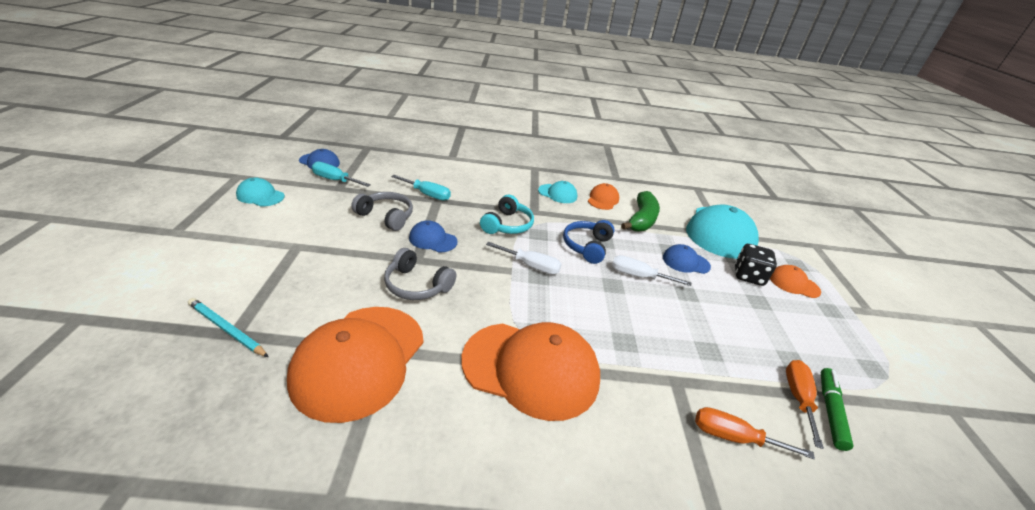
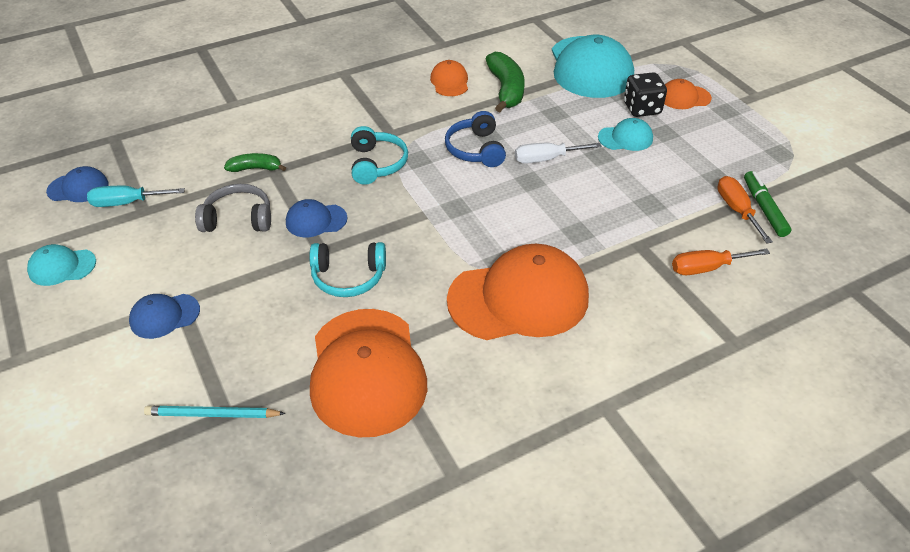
camera: 25 degrees left, 10 degrees up
grey headphones [384,248,456,300] -> turquoise headphones [309,242,386,297]
turquoise screwdriver [391,175,451,201] -> green banana [224,153,286,172]
white screwdriver [486,242,562,274] -> none
turquoise cap [538,181,577,203] -> turquoise cap moved to [598,118,653,151]
blue cap [663,244,711,274] -> blue cap moved to [129,294,200,339]

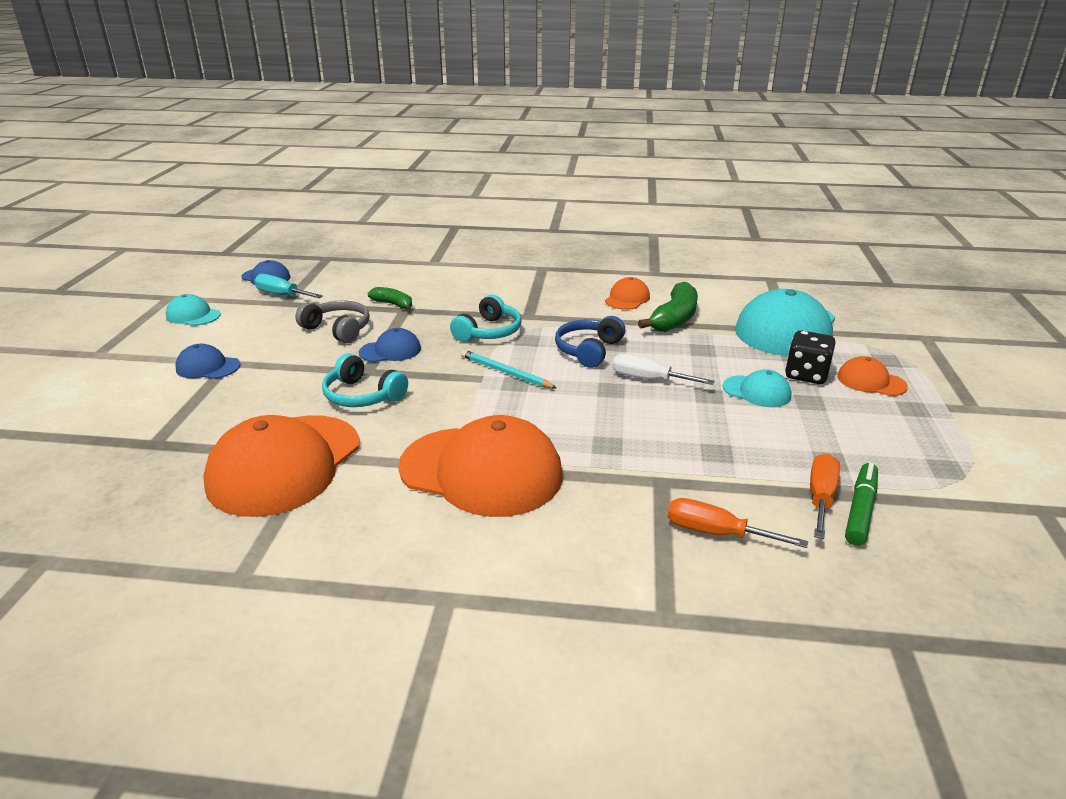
camera: 35 degrees right, 15 degrees down
turquoise pencil [144,406,286,418] -> turquoise pencil moved to [461,350,557,388]
blue cap [286,199,347,237] -> blue cap turned 135 degrees clockwise [359,328,421,362]

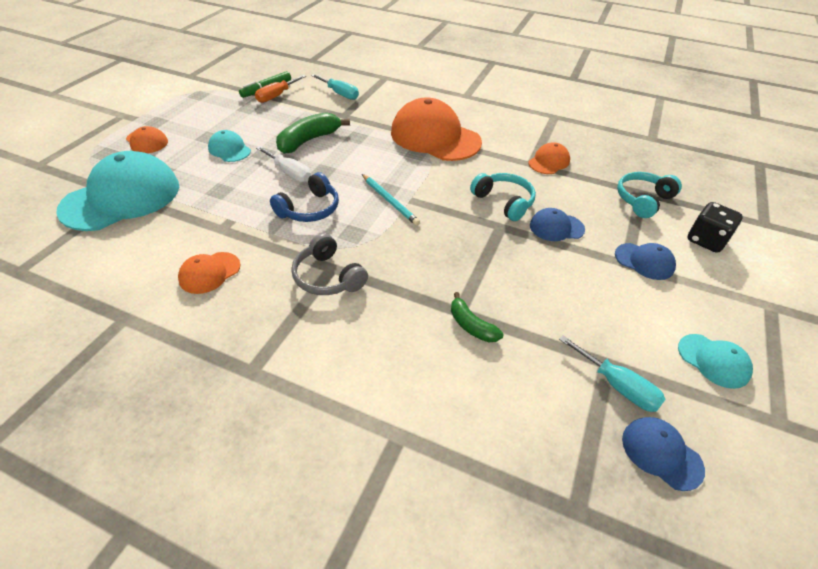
camera: 165 degrees left, 15 degrees up
orange cap [203,415,359,517] -> orange cap [528,142,570,174], size x0.47
grey headphones [295,300,370,343] -> grey headphones moved to [291,233,368,295]
blue cap [359,328,421,362] -> blue cap moved to [530,208,585,241]
turquoise headphones [450,295,522,342] -> turquoise headphones moved to [617,172,682,218]
green banana [638,282,698,332] -> green banana moved to [276,112,350,154]
orange screwdriver [668,498,808,548] -> turquoise screwdriver [311,74,359,100]
black dice [785,331,835,384] -> black dice moved to [687,202,743,253]

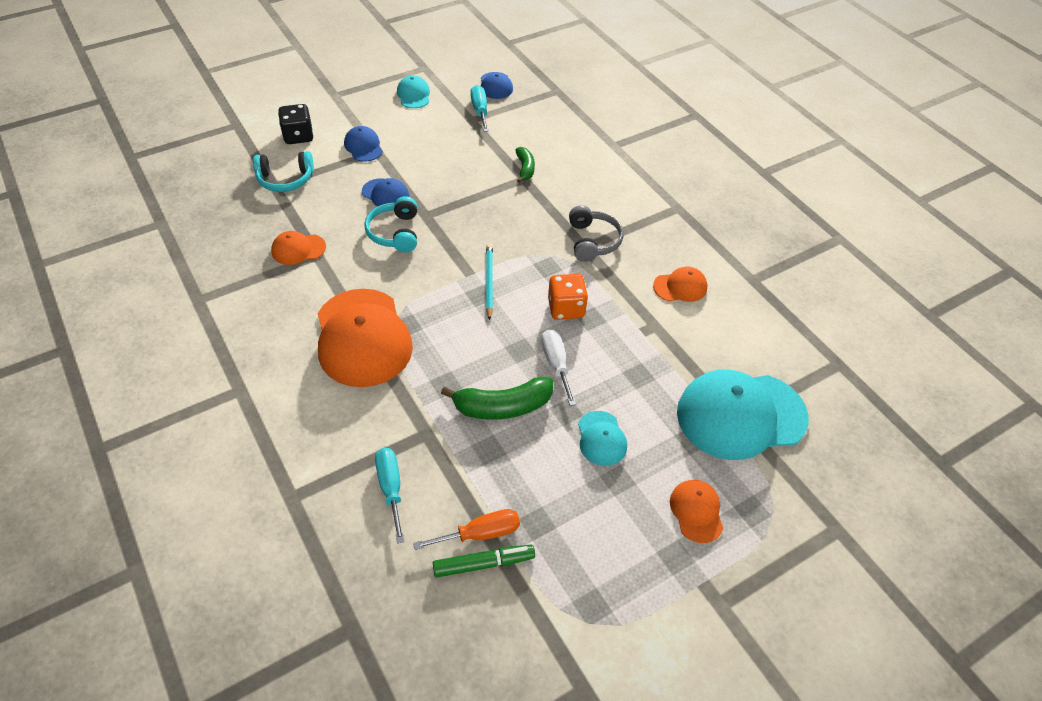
camera: 145 degrees left, 5 degrees up
blue headphones [270,172,339,222] -> orange dice [548,274,588,320]

